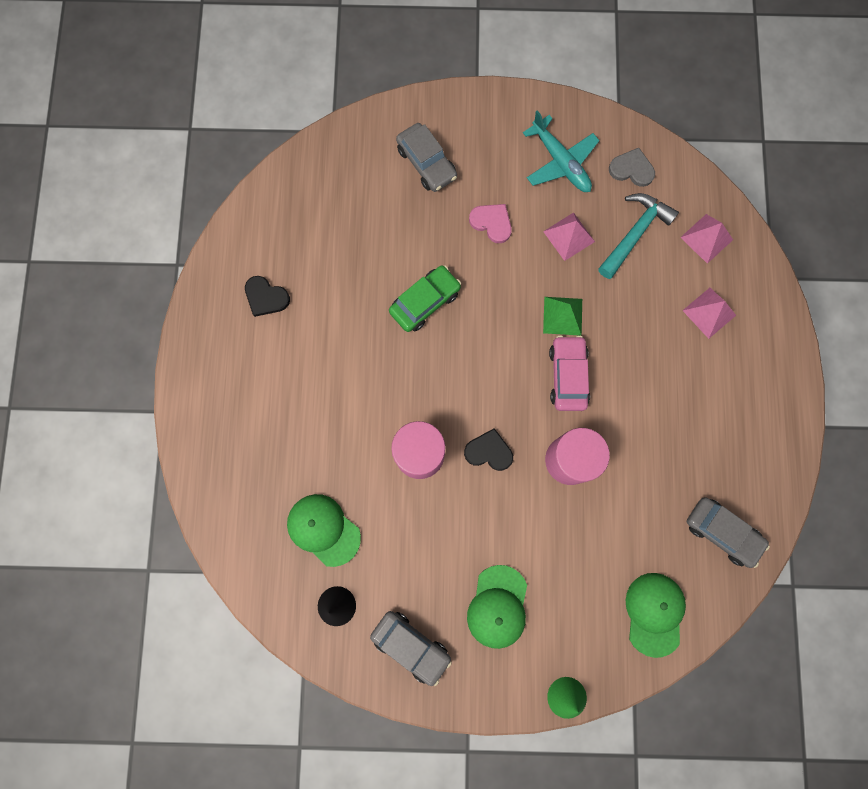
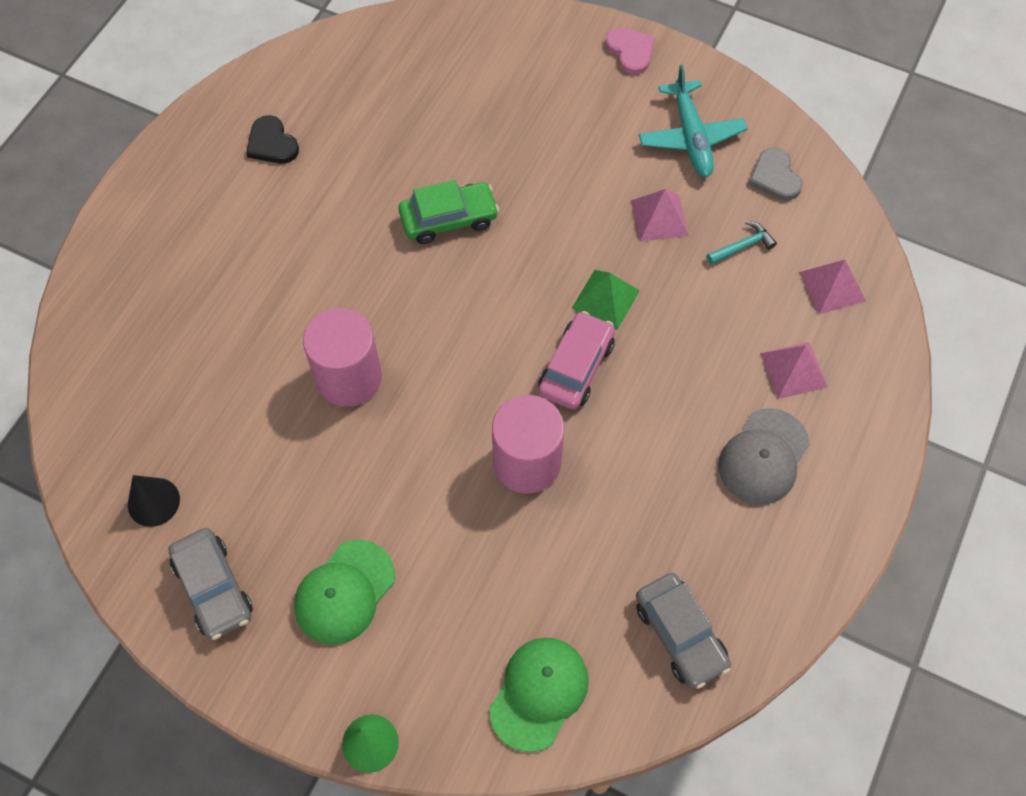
camera: 25 degrees right, 15 degrees down
green cap [287,494,361,567] -> none
grey car [396,123,457,192] -> none
black heart [464,428,513,471] -> none
pink heart [469,204,512,243] -> pink heart moved to [605,28,655,74]
turquoise hammer [598,193,679,279] -> turquoise hammer [707,221,777,265], size x0.54
grey heart [609,148,655,187] -> grey heart turned 150 degrees counterclockwise [748,147,803,201]
none -> grey cap [718,408,810,505]

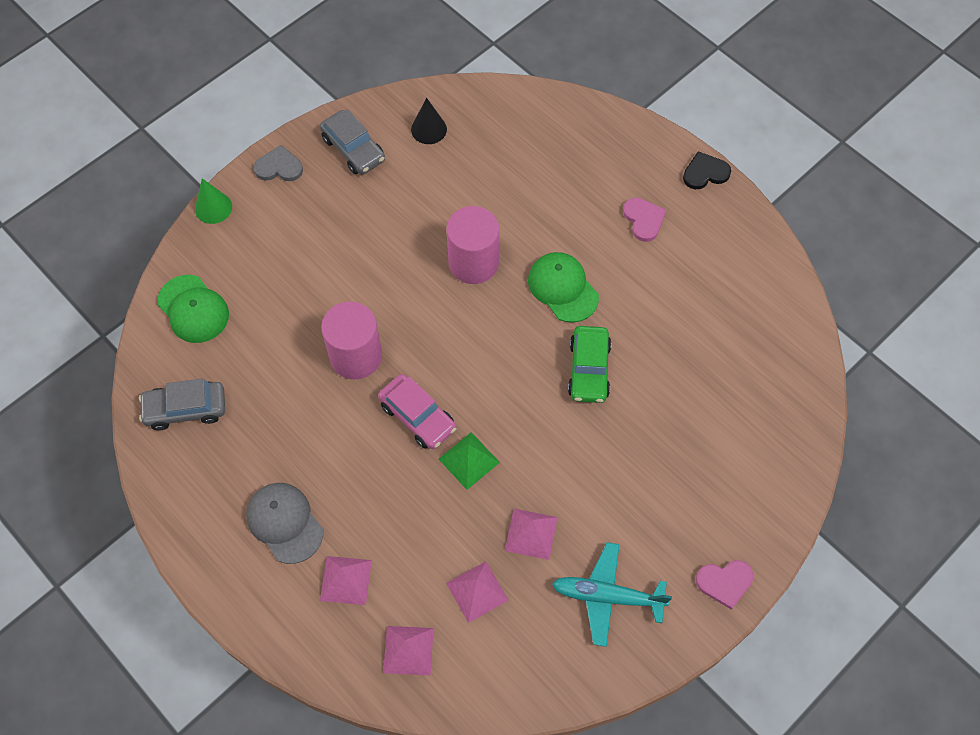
camera: 110 degrees right, 0 degrees up
grey car [168,528,253,640] -> grey car turned 120 degrees counterclockwise [320,109,385,174]
black heart [246,115,299,164] -> black heart moved to [683,151,731,189]
green cap [294,540,395,645] -> green cap moved to [528,252,599,322]
turquoise hammer [707,221,777,265] -> pink pyramid [446,561,509,623]
grey heart [748,147,803,201] -> grey heart moved to [254,145,303,181]
none -> pink heart [623,198,666,242]

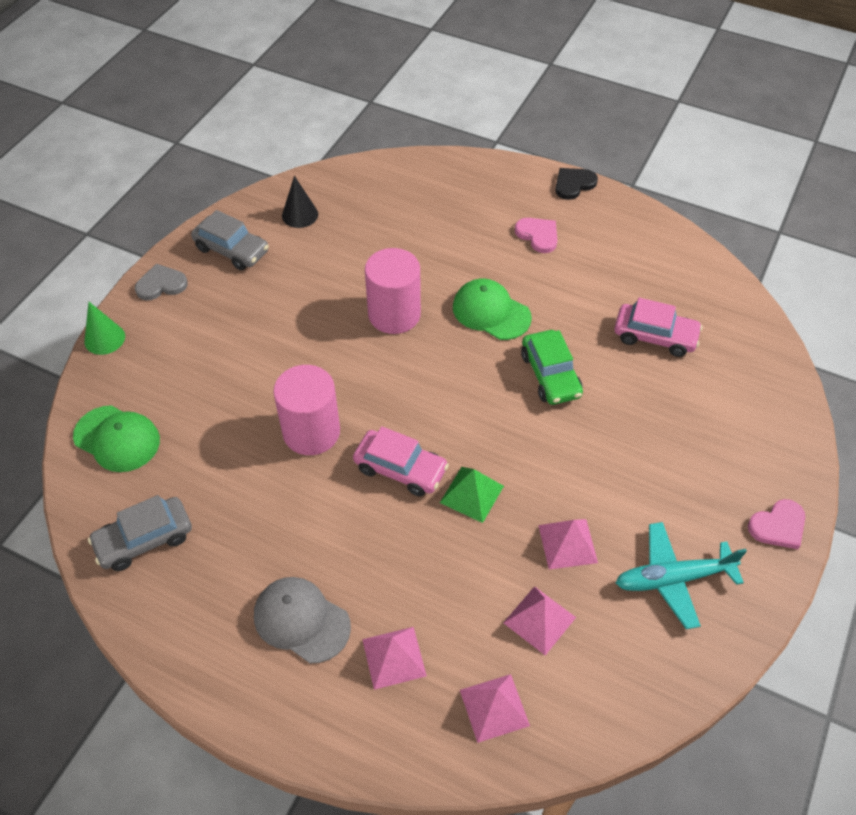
camera: 20 degrees left, 10 degrees down
none -> pink car [614,298,703,357]

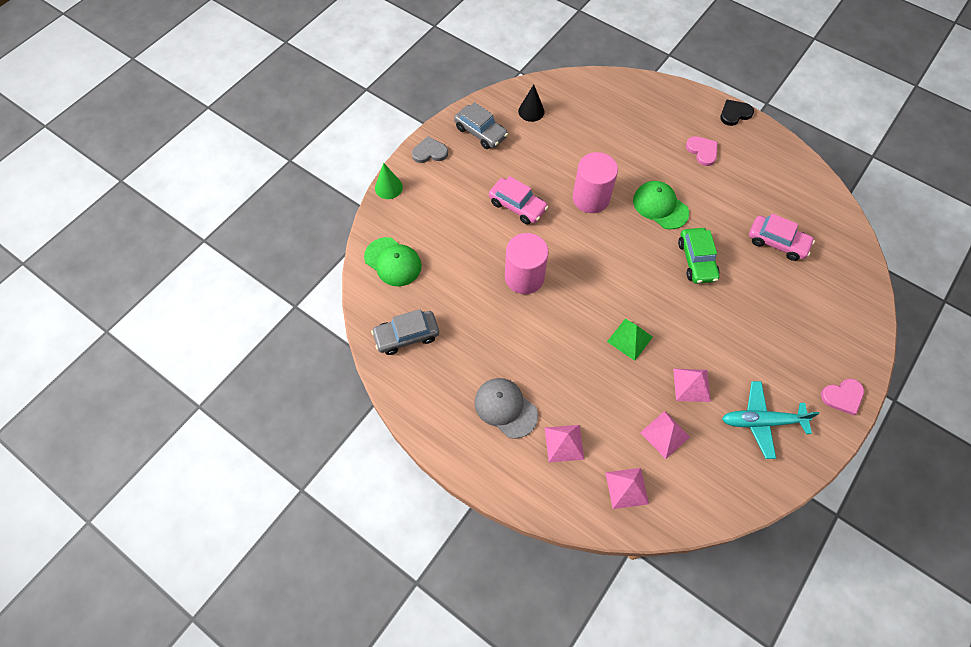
camera: 10 degrees right, 10 degrees up
pink car [353,426,449,496] -> pink car moved to [489,176,548,224]

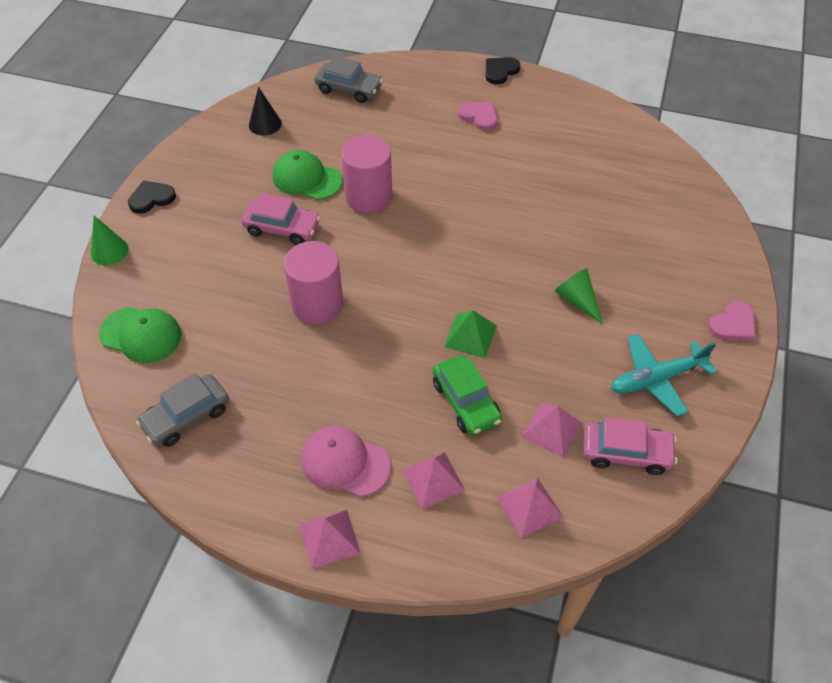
camera: 20 degrees left, 10 degrees down
grey heart [412,136,448,163] -> black heart [128,180,176,214]
grey car [454,102,508,149] -> grey car moved to [314,56,383,103]
grey cap [474,378,538,439] -> pink cap [301,426,391,497]
green cap [633,181,689,229] -> green cap moved to [273,150,343,200]
pink pyramid [673,369,711,402] -> pink pyramid moved to [300,510,360,569]
green car [678,228,720,284] -> green car moved to [433,355,502,435]
pink car [749,213,815,261] -> pink car moved to [583,417,677,475]
none -> green cone [555,268,603,325]

